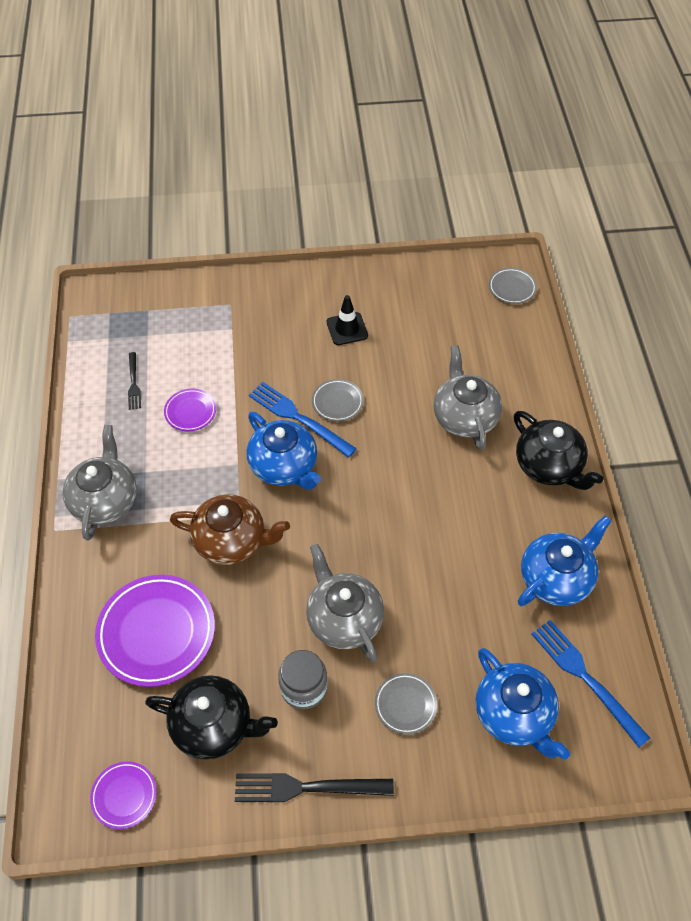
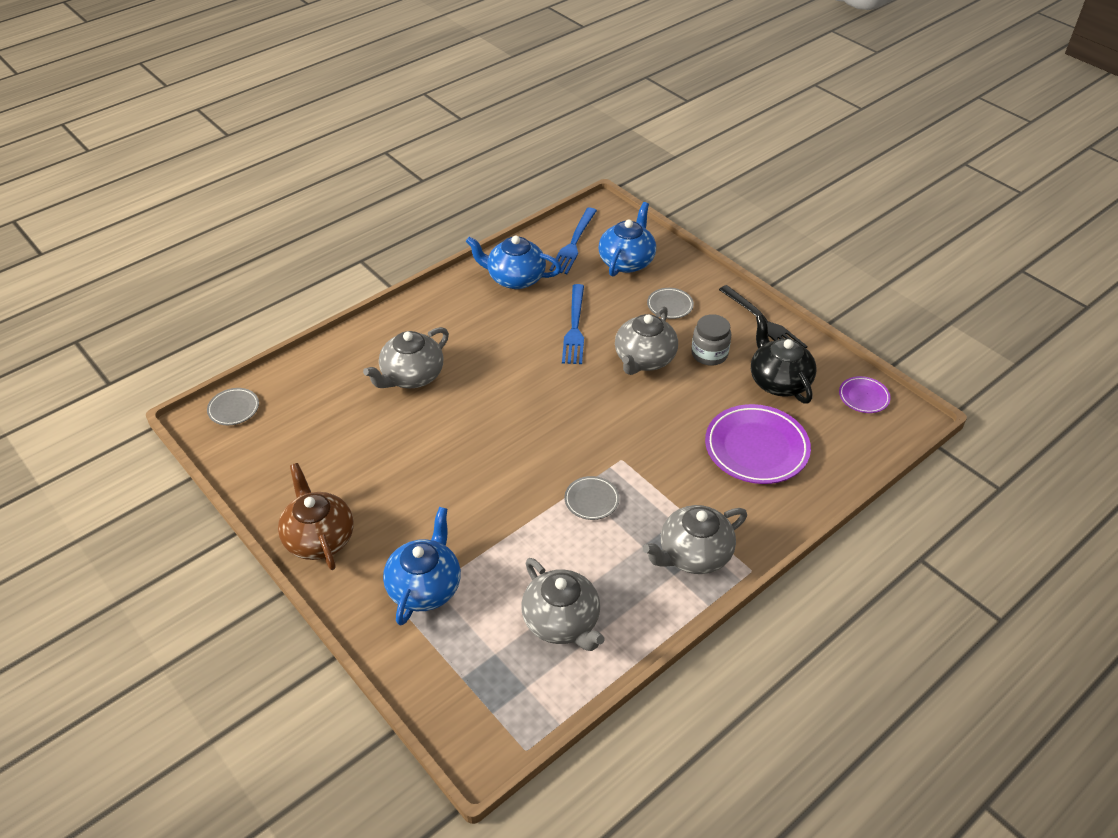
camera: 125 degrees left, 10 degrees down
black fork [128,352,141,410] -> grey teapot [521,558,605,651]
purple plate [164,389,216,431] -> none
brown teapot [170,494,290,565] -> brown teapot moved to [278,463,354,570]
blue teapot [247,412,321,490] -> blue teapot moved to [383,507,461,626]
blue fork [249,382,357,458] -> blue fork moved to [562,284,584,364]
grey plate [312,379,364,421] -> grey plate moved to [564,476,620,520]
black traffic cone [327,295,368,345] -> none
black teapot [514,411,603,490] -> none

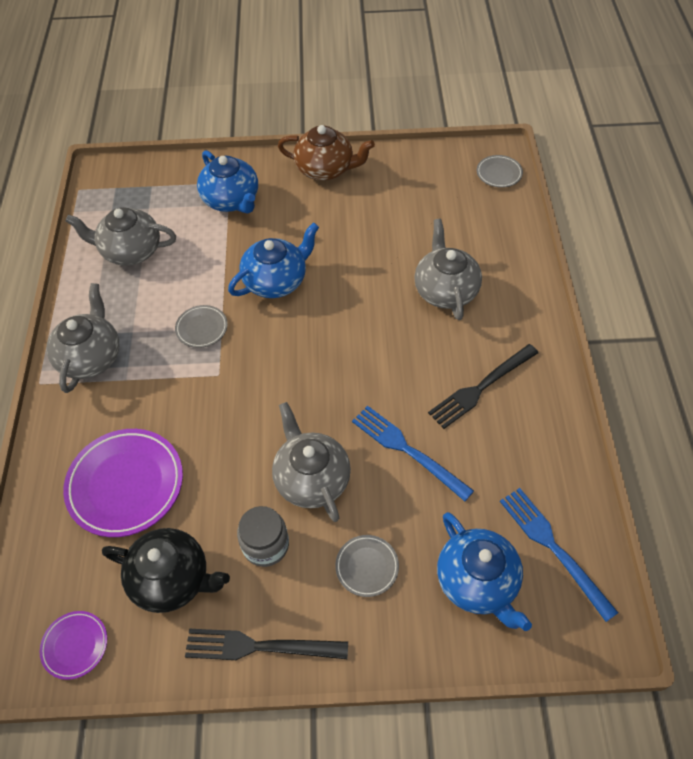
camera: 130 degrees right, 10 degrees up
blue teapot [466,236,561,289] -> blue teapot moved to [228,222,319,298]
none -> black fork [428,344,538,429]

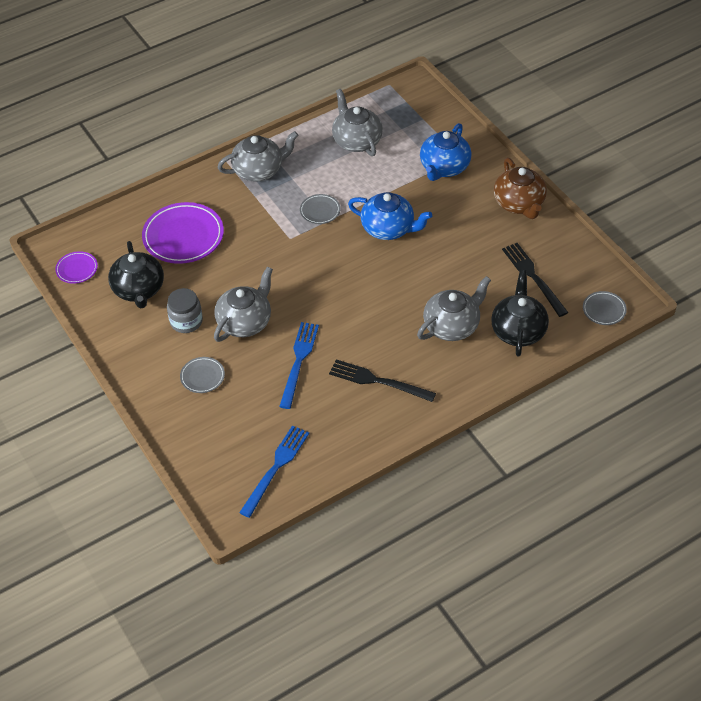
camera: 60 degrees right, 5 degrees down
black fork [185,629,348,660] -> black fork moved to [502,243,569,317]
blue teapot [437,512,532,631] -> none
none -> black teapot [491,270,549,356]

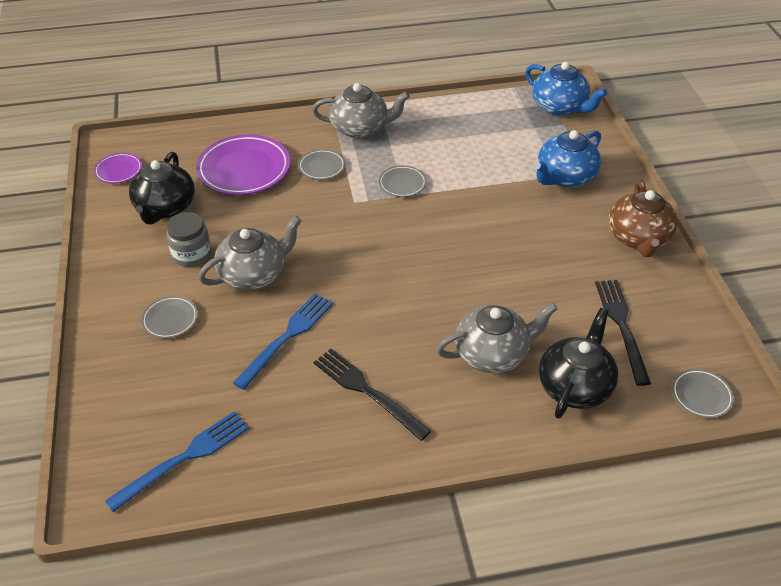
camera: 20 degrees right, 5 degrees down
grey teapot [332,89,383,156] -> none
blue teapot [348,192,432,240] -> blue teapot moved to [525,62,607,116]
none -> grey plate [298,149,345,180]

